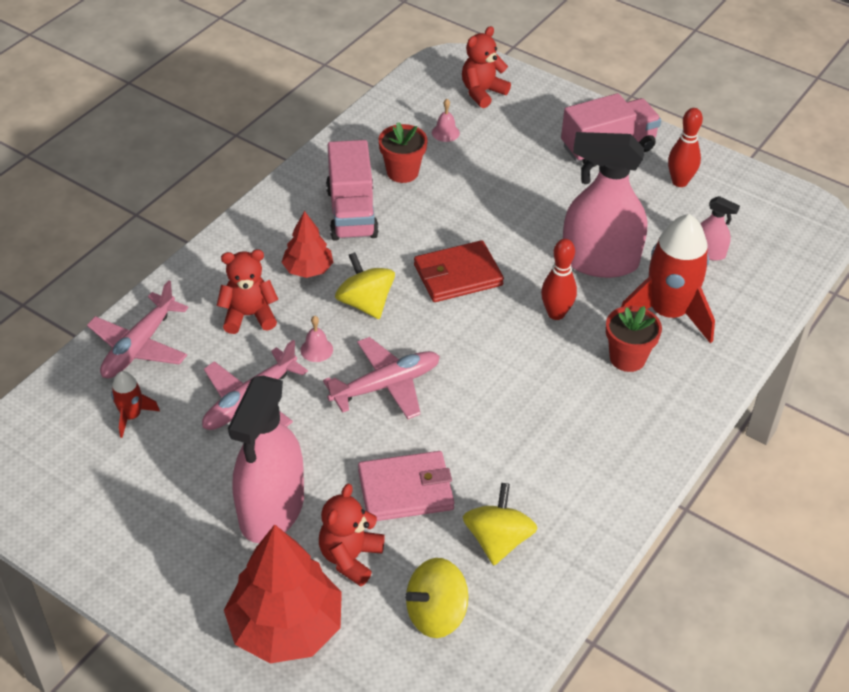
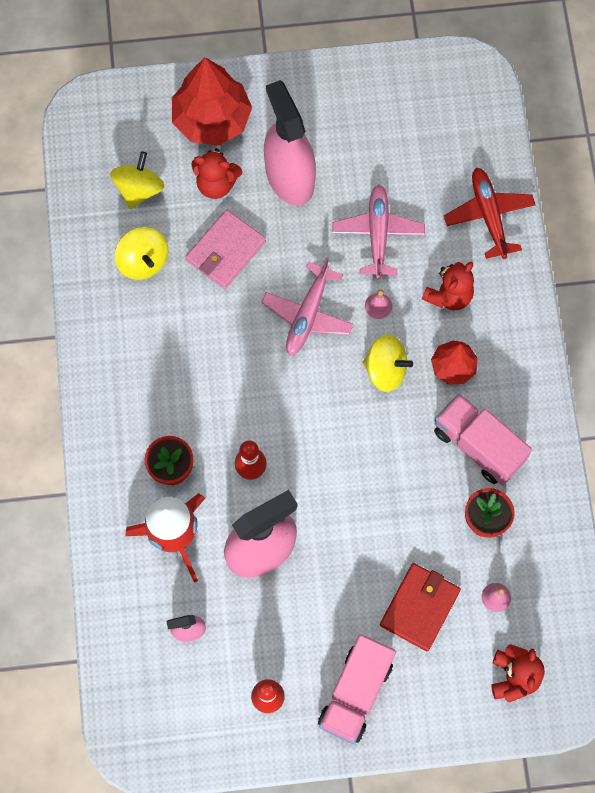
camera: 140 degrees right, 25 degrees up
pink plane [87,280,188,378] -> red plane [444,168,536,259]
red rocket [111,371,160,438] -> none
red teddy bear [319,484,385,587] -> red teddy bear turned 120 degrees clockwise [191,148,242,199]
red wallet [414,240,504,302] -> red wallet moved to [380,563,461,651]

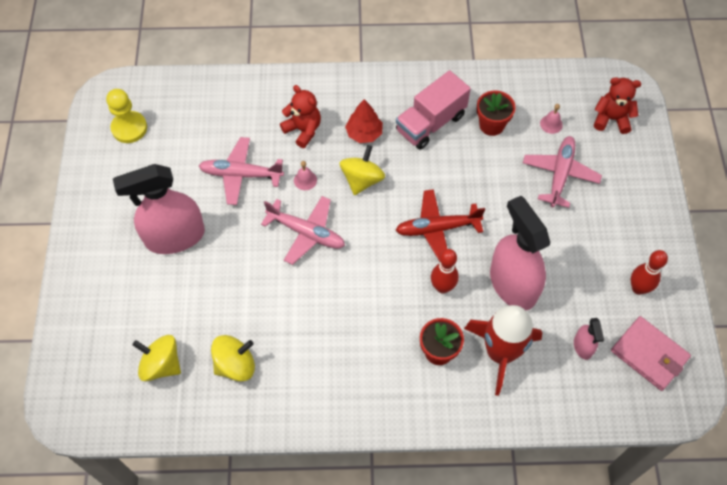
camera: 85 degrees left, 10 degrees down
red tree [172,57,252,146] -> none
pink wallet [186,210,266,289] -> pink wallet moved to [611,316,691,391]
red teddy bear [191,148,242,199] -> none
pink truck [318,634,396,744] -> none
red wallet [380,563,461,651] -> pink plane [523,136,602,208]
red plane [444,168,536,259] -> red plane moved to [396,189,485,262]
none -> yellow pawn [106,89,147,143]

